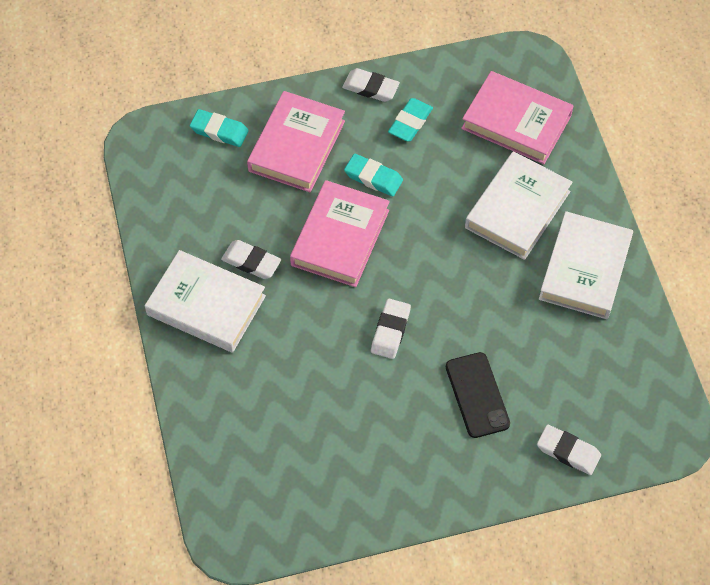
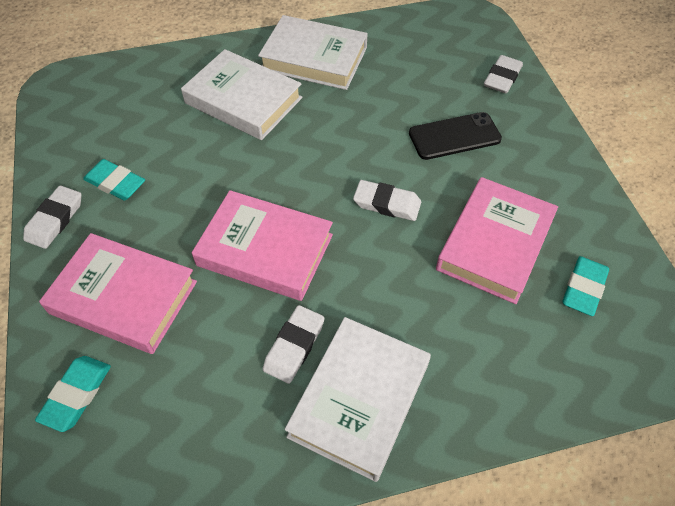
camera: 90 degrees left, 5 degrees down
turquoise eraser [344,154,403,196] -> turquoise eraser moved to [562,256,609,316]
pink book [461,71,574,164] -> pink book moved to [436,177,558,304]

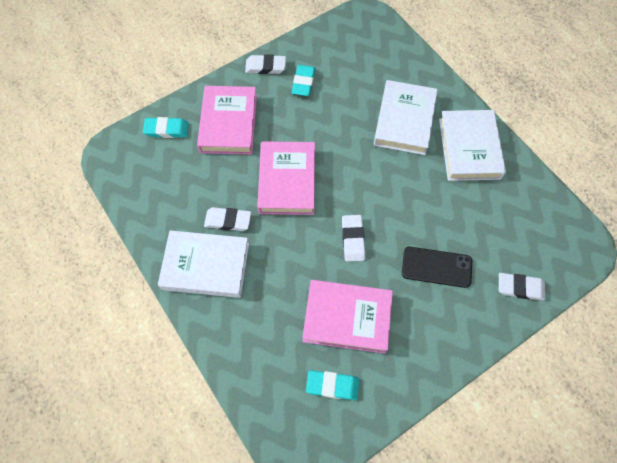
camera: 70 degrees right, 10 degrees up
black phone [409,112,502,160] -> black phone turned 45 degrees counterclockwise [402,247,472,288]

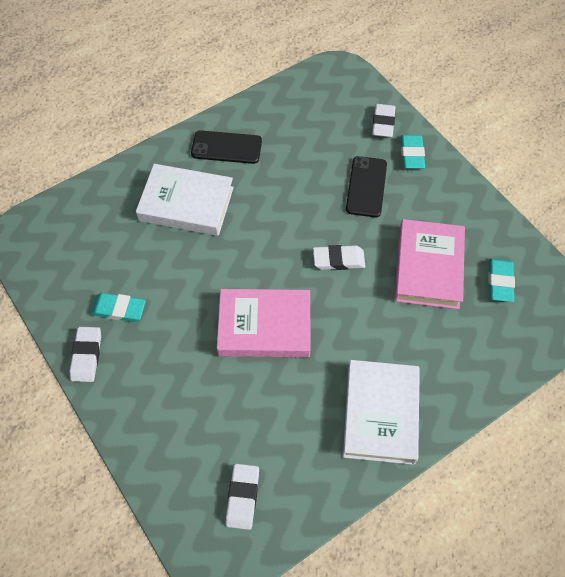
camera: 90 degrees left, 5 degrees down
turquoise eraser [143,117,189,138] -> turquoise eraser moved to [401,135,425,169]
pink book [197,86,257,155] -> none
white eraser [204,207,251,231] -> white eraser moved to [226,464,259,530]
white book [439,110,506,181] -> black phone [191,130,262,164]

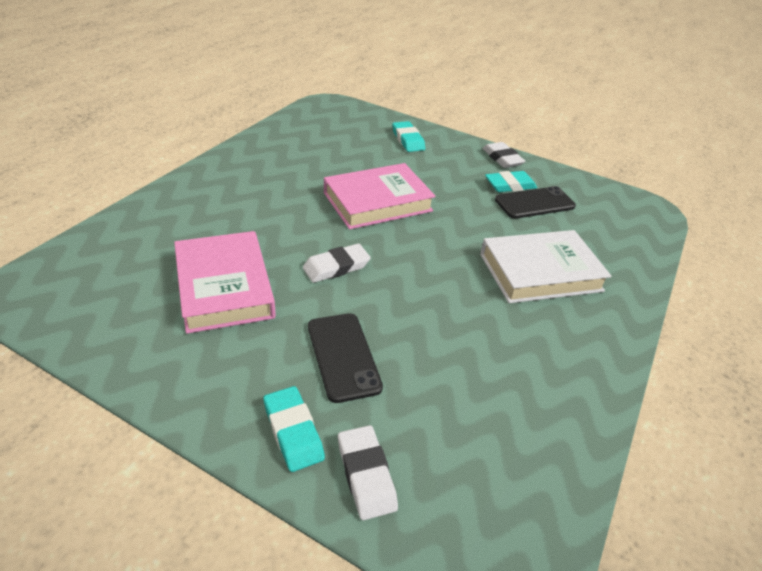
camera: 150 degrees right, 20 degrees down
black phone [191,130,262,164] -> black phone moved to [495,186,576,219]
white eraser [226,464,259,530] -> none
white book [343,360,420,465] -> none
turquoise eraser [488,258,515,302] -> turquoise eraser moved to [392,121,425,152]

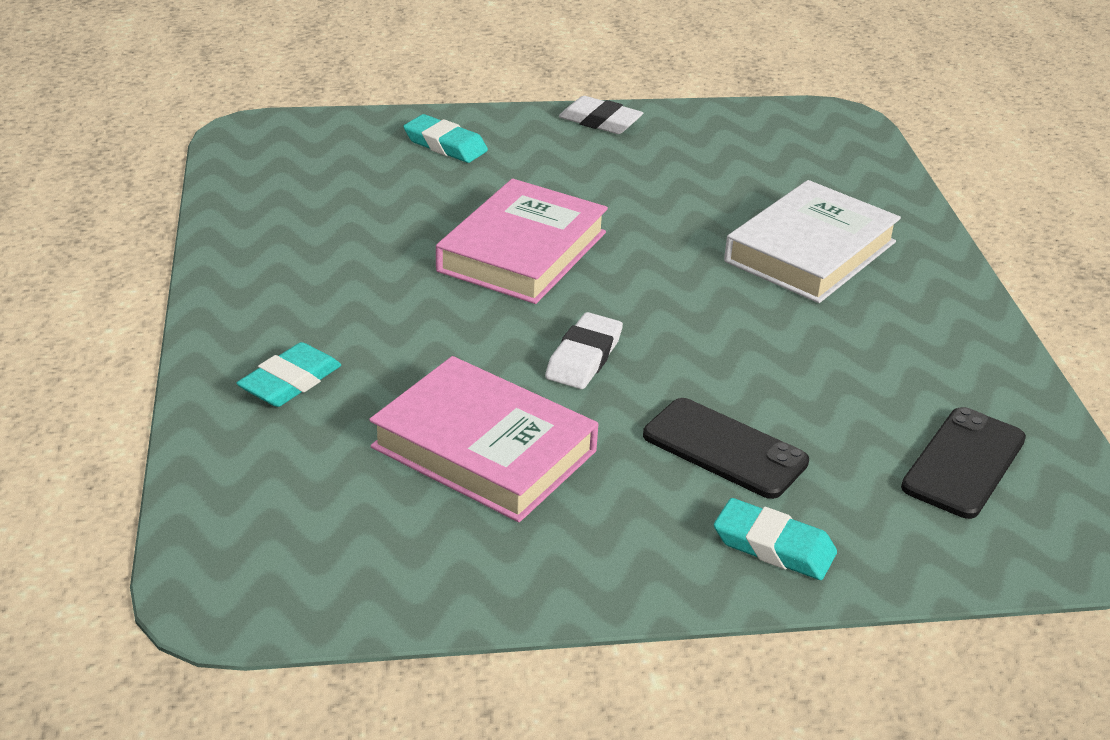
camera: 35 degrees left, 5 degrees down
white eraser [338,425,398,520] -> none
turquoise eraser [485,171,537,192] -> turquoise eraser moved to [236,342,341,407]
black phone [495,186,576,219] -> black phone moved to [901,407,1026,519]

